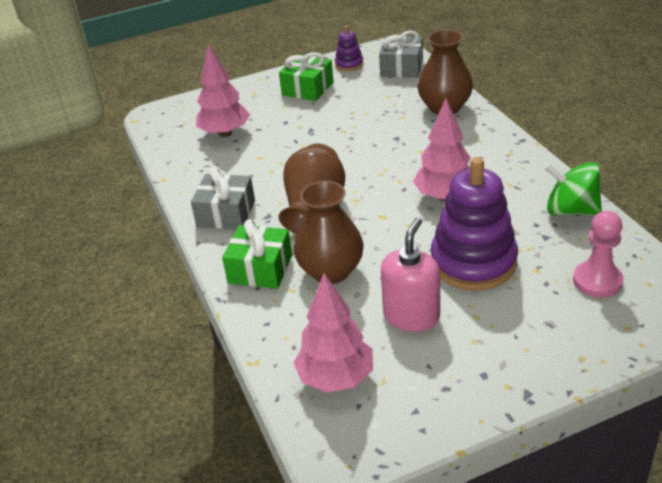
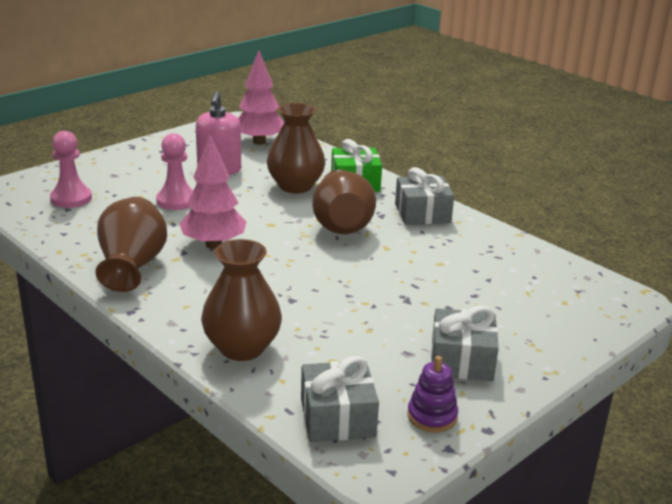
camera: 155 degrees right, 10 degrees down
pink tree [196,44,250,137] -> none
green gift [279,52,334,101] -> grey gift [431,306,499,381]
purple stacking toy [431,157,518,291] -> pink pawn [156,133,193,210]
green spinning top [544,162,602,216] -> none
none -> brown vase [96,197,167,292]

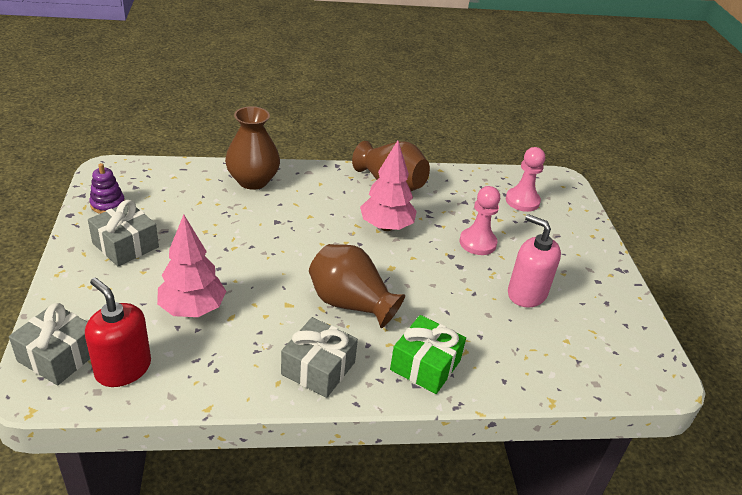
camera: 125 degrees right, 10 degrees up
pink tree [238,51,285,145] -> pink tree moved to [157,215,226,317]
brown vase [267,103,325,193] -> none
grey gift [301,356,379,442] -> grey gift moved to [9,303,90,385]
none -> red soap dispenser [85,278,151,387]

